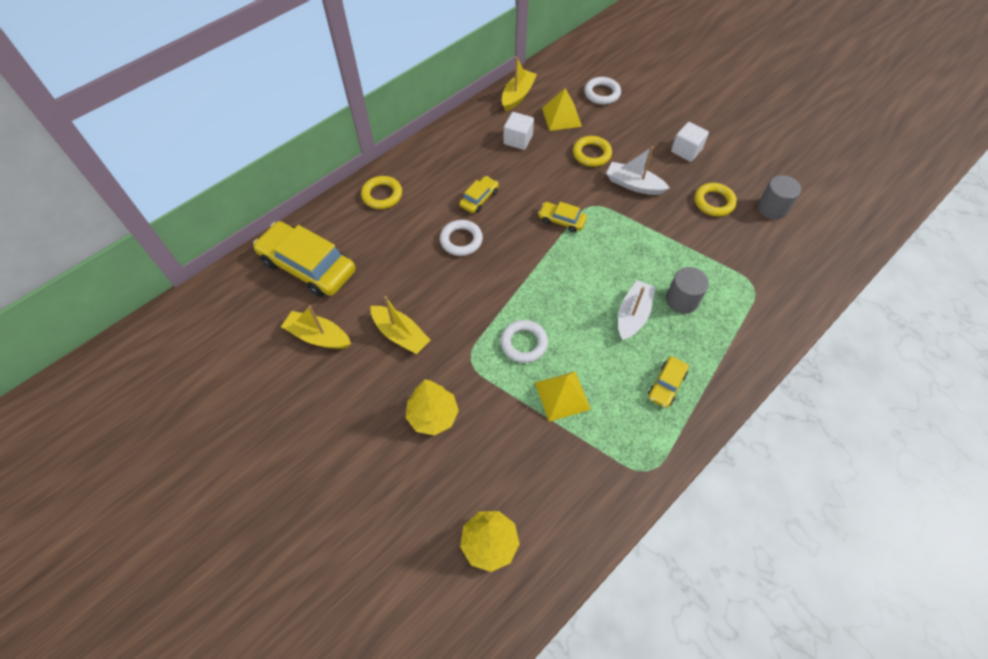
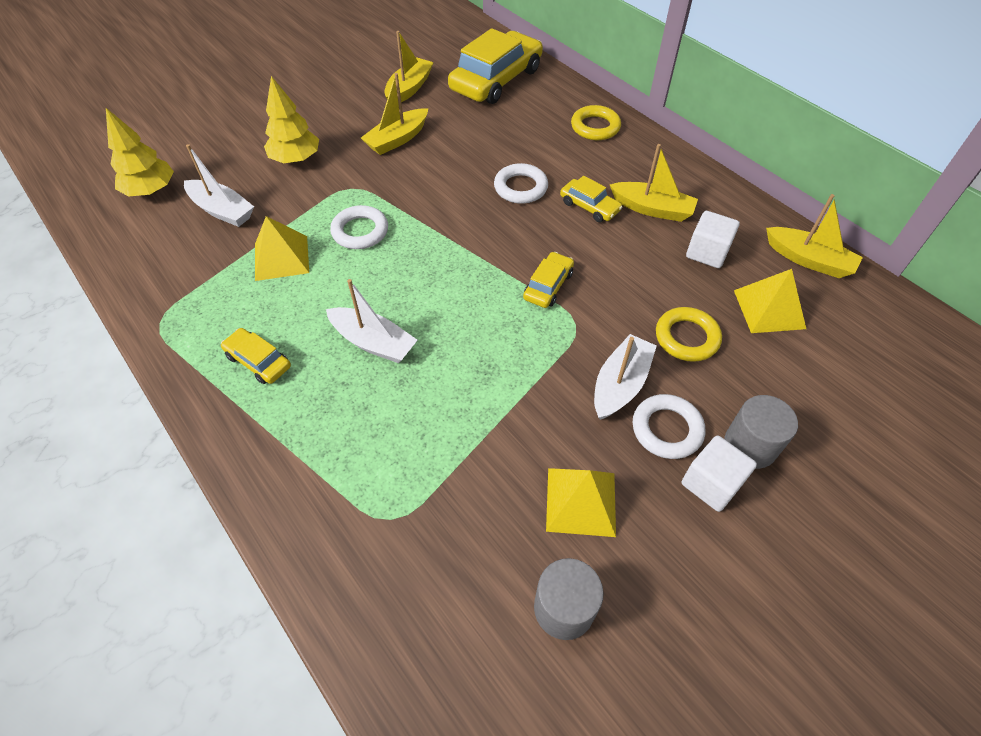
camera: 95 degrees right, 5 degrees down
white ring [584,77,621,105] -> white ring moved to [633,394,705,459]
grey cylinder [666,267,709,314] -> grey cylinder moved to [724,395,798,469]
yellow ring [695,183,737,217] -> yellow pyramid [546,468,616,537]
none -> white boat [184,144,254,227]
none -> yellow boat [610,144,698,222]

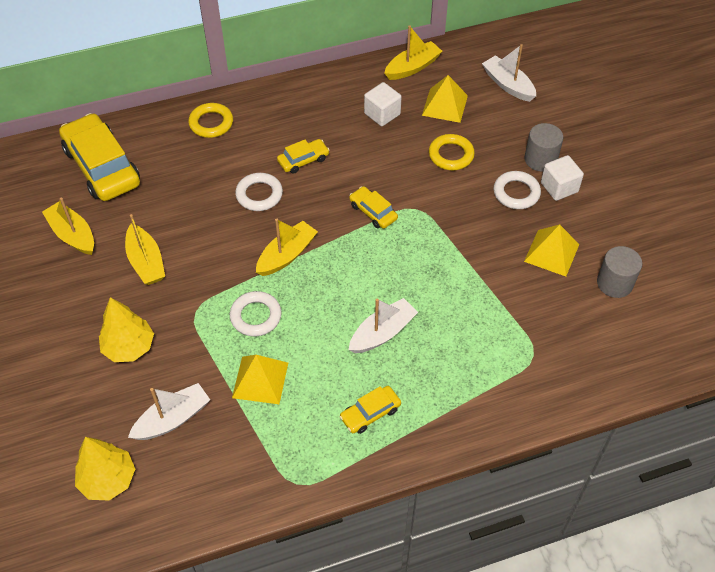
camera: 70 degrees left, 0 degrees up
white boat [594,334,657,420] -> white boat moved to [482,44,536,102]
yellow boat [610,144,698,222] -> yellow boat moved to [256,219,318,276]

